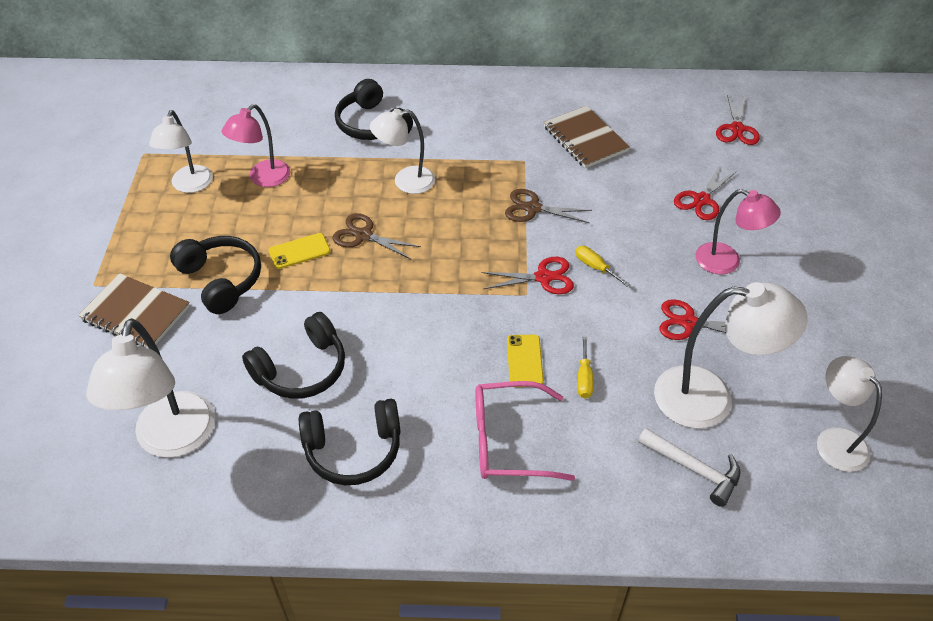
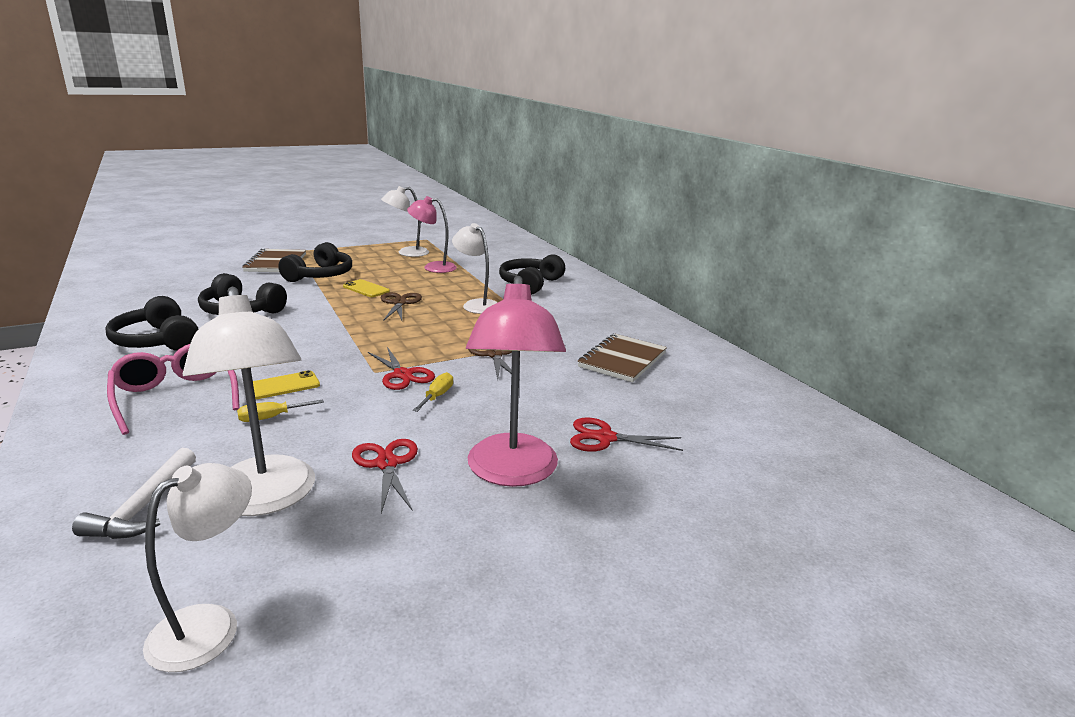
camera: 60 degrees right, 25 degrees down
white lamp [86,318,215,458] -> none
pink lamp [695,189,781,275] -> pink lamp [466,276,566,487], size x1.55
red scissors [716,94,760,145] -> none

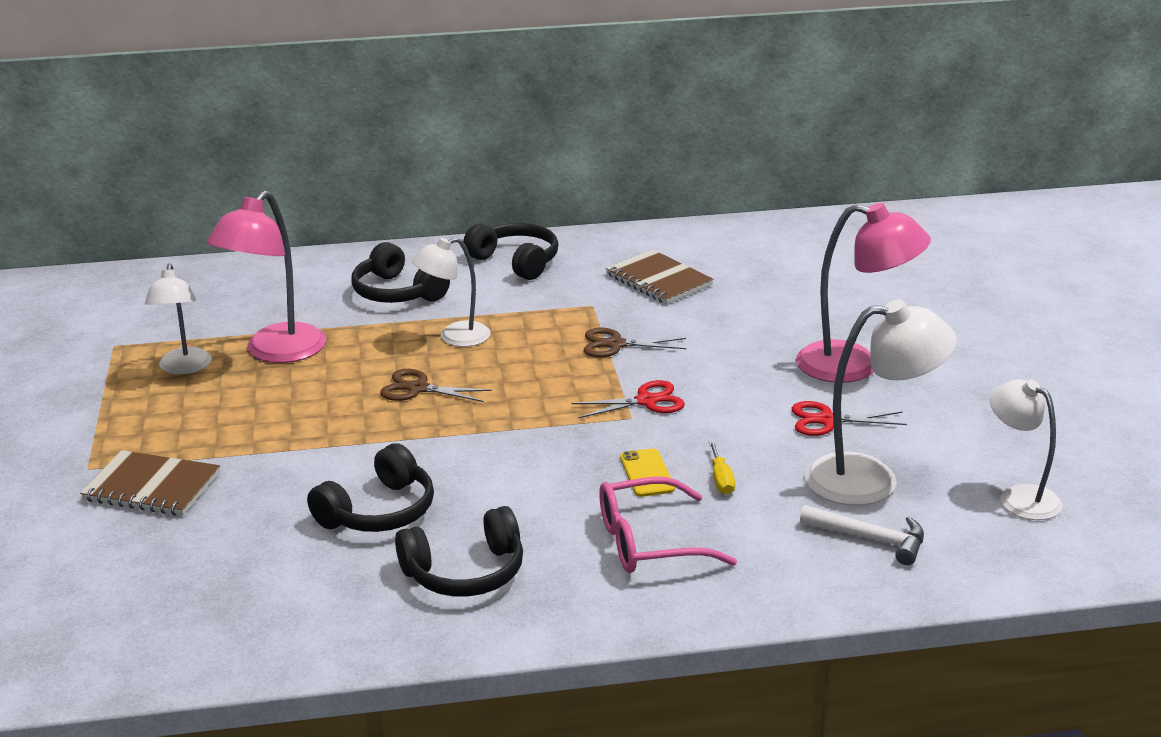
camera: 70 degrees left, 5 degrees up
black headphones [278,242,352,282] -> black headphones moved to [463,223,559,280]
yellow phone [343,279,390,297] -> none
pink lamp [407,196,457,273] -> pink lamp [206,191,326,363], size x1.55
yellow screwdriver [413,372,453,412] -> none
red scissors [570,417,683,452] -> none

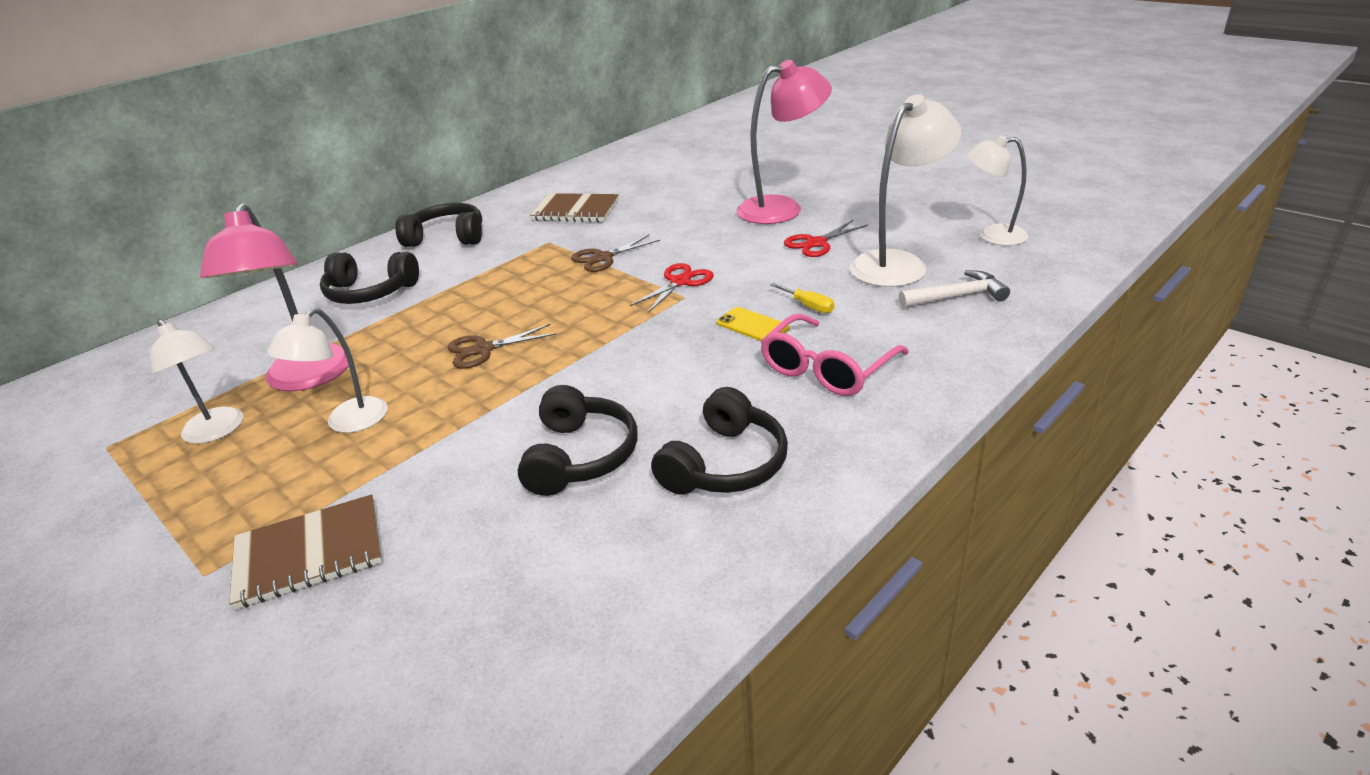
camera: 35 degrees left, 5 degrees up
white lamp [412,237,491,347] -> white lamp moved to [267,308,388,433]

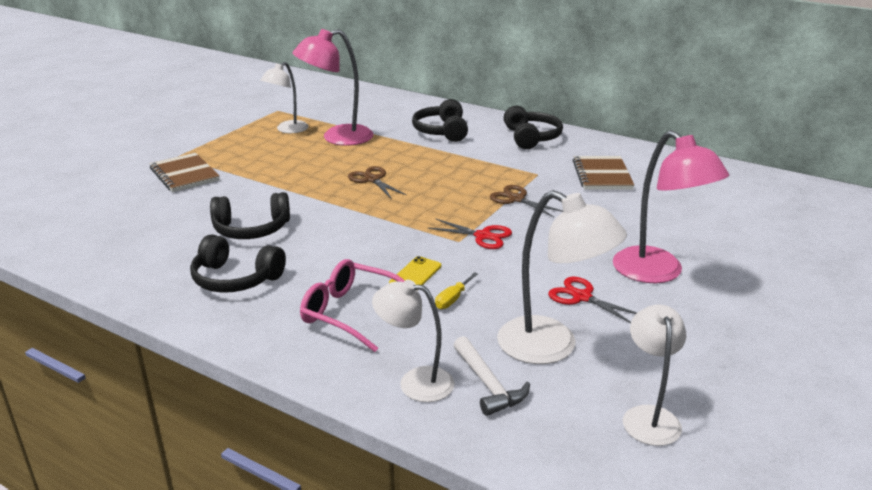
camera: 75 degrees right, 5 degrees down
white lamp [267,308,388,433] -> white lamp moved to [372,280,455,402]

